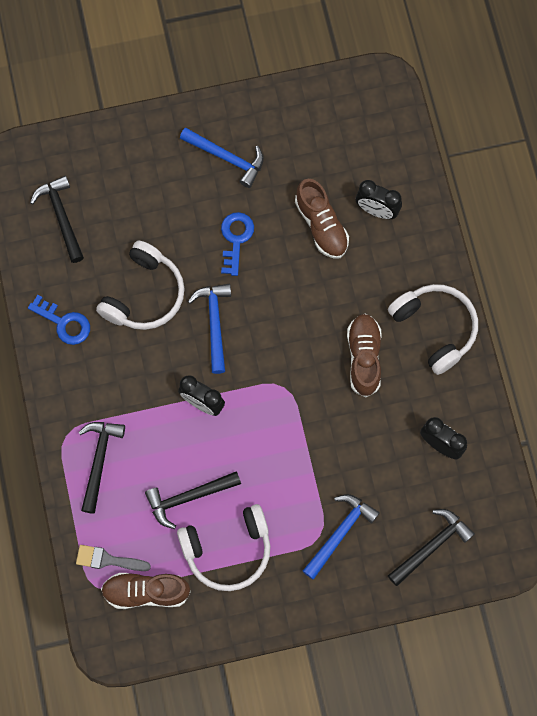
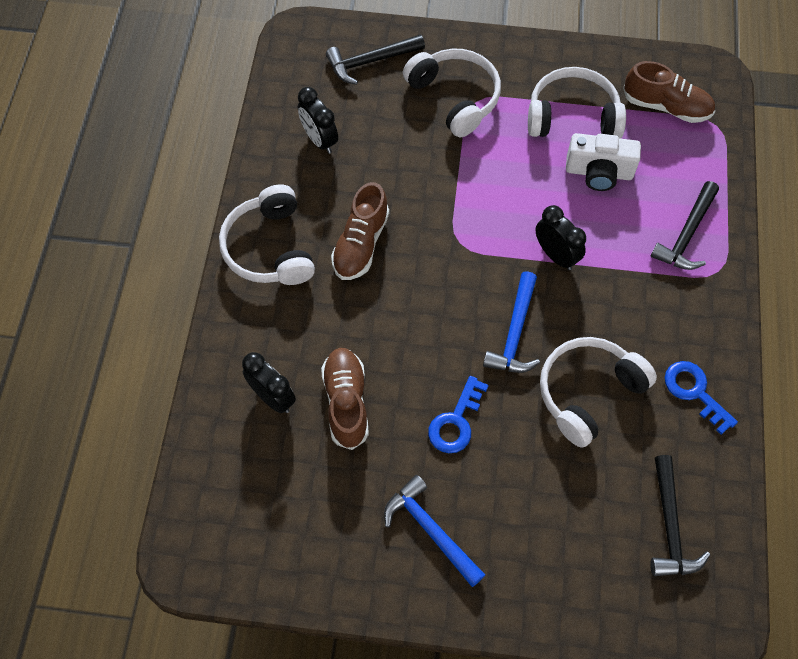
camera: 160 degrees left, 10 degrees down
grey brush [76,545,151,571] -> none
black hammer [145,471,241,529] -> white camera [566,133,641,191]
blue hammer [303,494,380,580] -> white headphones [403,49,501,137]

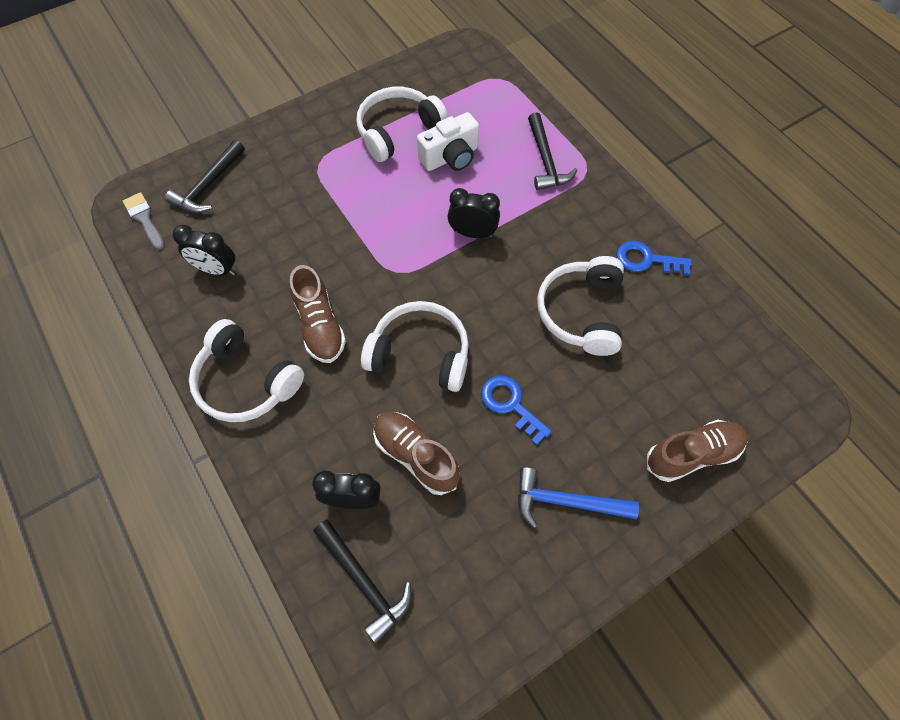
camera: 40 degrees left, 0 degrees up
white headphones [403,49,501,137] -> white headphones moved to [361,301,469,392]
blue key [428,376,489,453] -> blue key turned 150 degrees clockwise [481,375,552,445]
blue hammer [483,271,540,373] -> none
brown shoe [623,61,715,123] -> brown shoe moved to [647,420,748,482]
black hammer [650,455,710,576] -> black hammer moved to [313,520,412,643]
none -> grey brush [123,192,165,250]

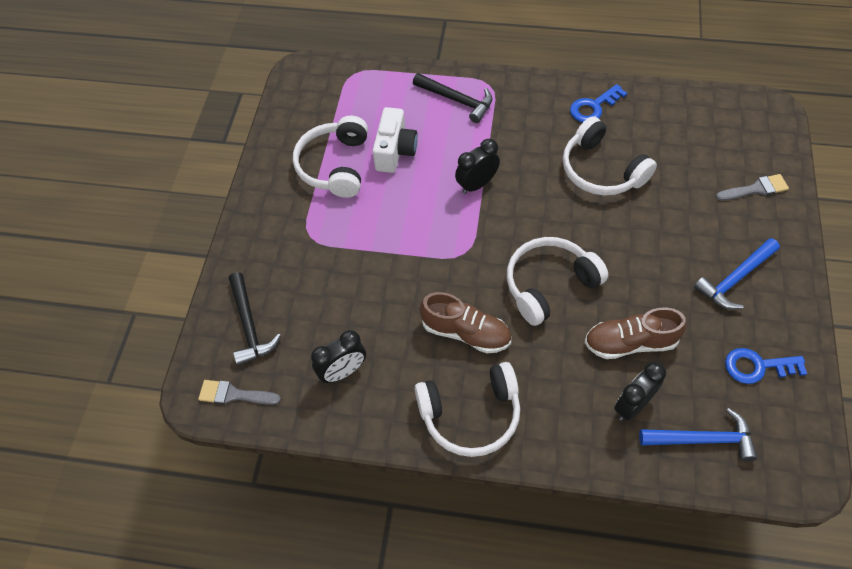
camera: 45 degrees left, 5 degrees down
black hammer [313,520,412,643] -> blue hammer [639,408,758,462]
blue key [481,375,552,445] -> blue key moved to [725,348,807,384]
brown shoe [647,420,748,482] -> grey brush [716,174,789,201]

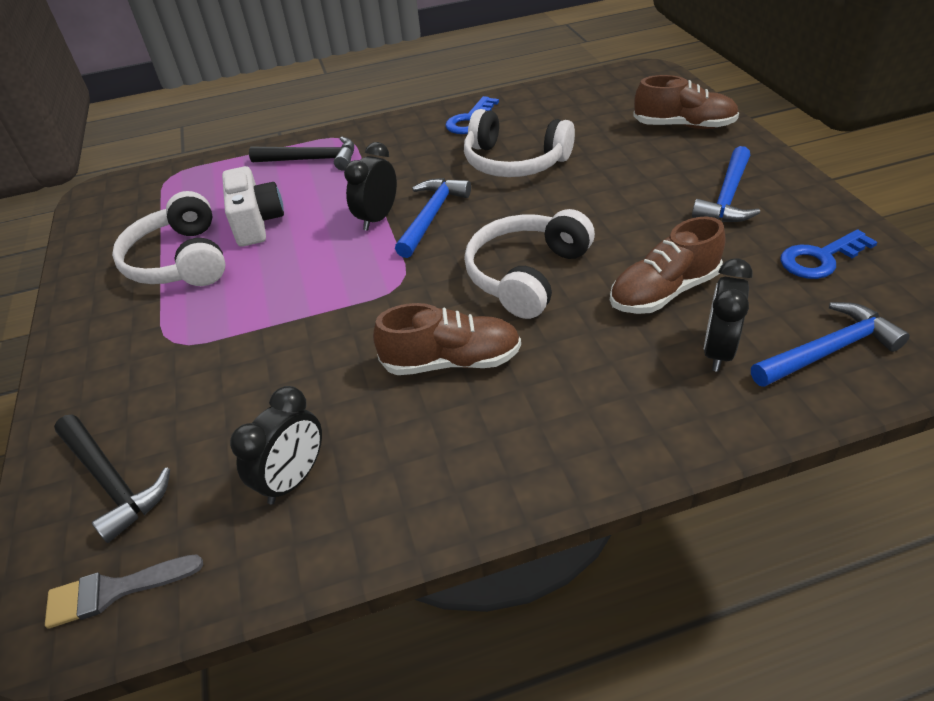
camera: 25 degrees left, 15 degrees down
white headphones [414,362,520,457] -> none
grey brush [716,174,789,201] -> brown shoe [633,75,739,129]
none -> blue hammer [395,178,471,258]

